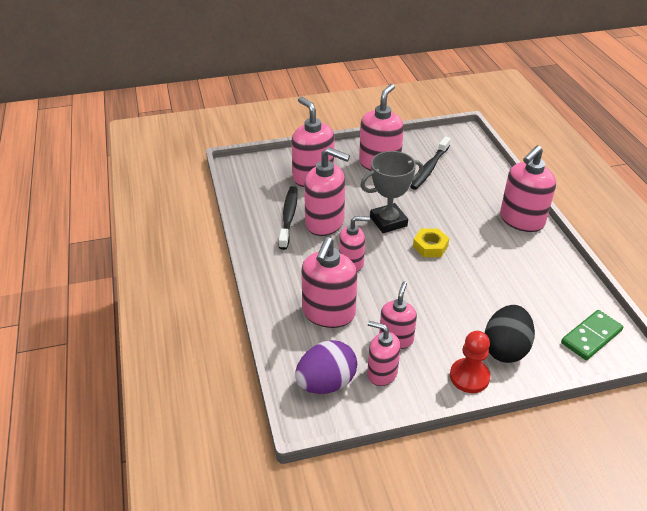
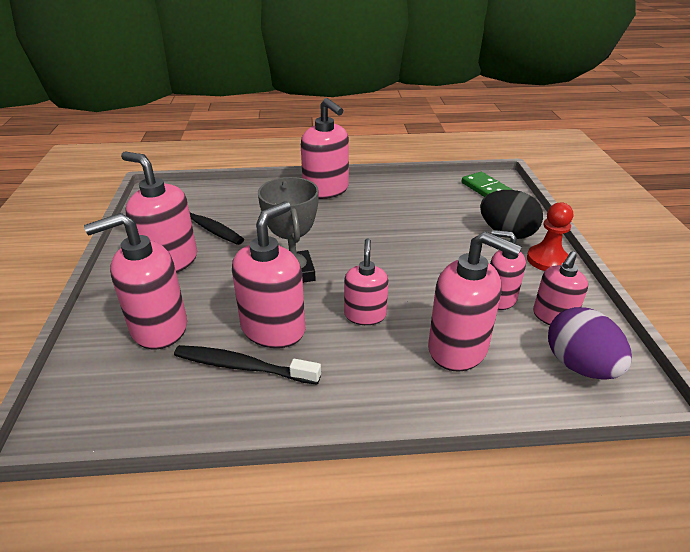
camera: 80 degrees left, 5 degrees down
yellow nut [413,228,449,257] -> none

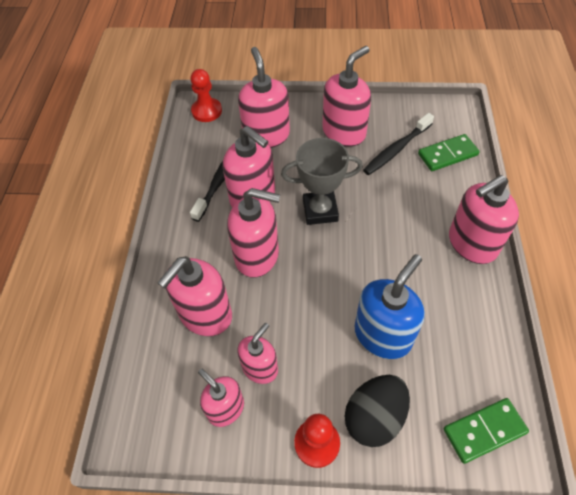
camera: 100 degrees right, 20 degrees up
pink soap dispenser [344,239,389,325] -> pink soap dispenser [227,188,280,278], size x1.60
purple egg [548,307,632,380] -> none
none -> red pawn [190,69,222,122]
none -> blue soap dispenser [355,254,425,359]
none -> green domino [418,134,479,171]

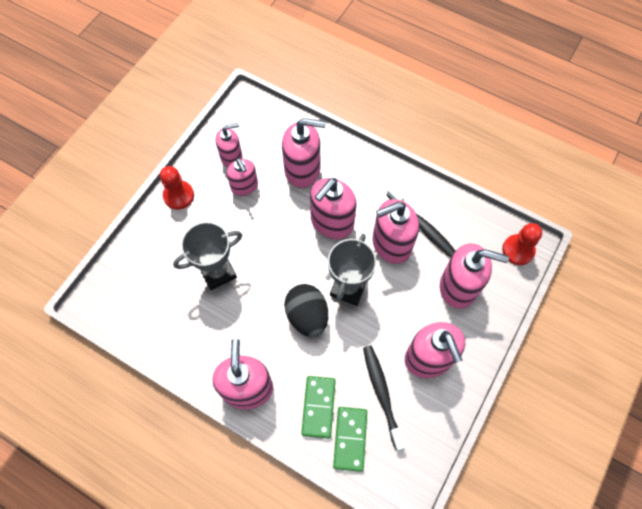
camera: 115 degrees right, 10 degrees up
pink soap dispenser [158,256,232,336] -> pink soap dispenser turned 120 degrees clockwise [282,118,326,188]
black egg [345,375,410,447] -> black egg moved to [284,284,328,337]
blue soap dispenser [355,254,425,359] -> grey trophy [173,222,242,290]
green domino [444,398,529,464] -> green domino moved to [301,376,336,439]

